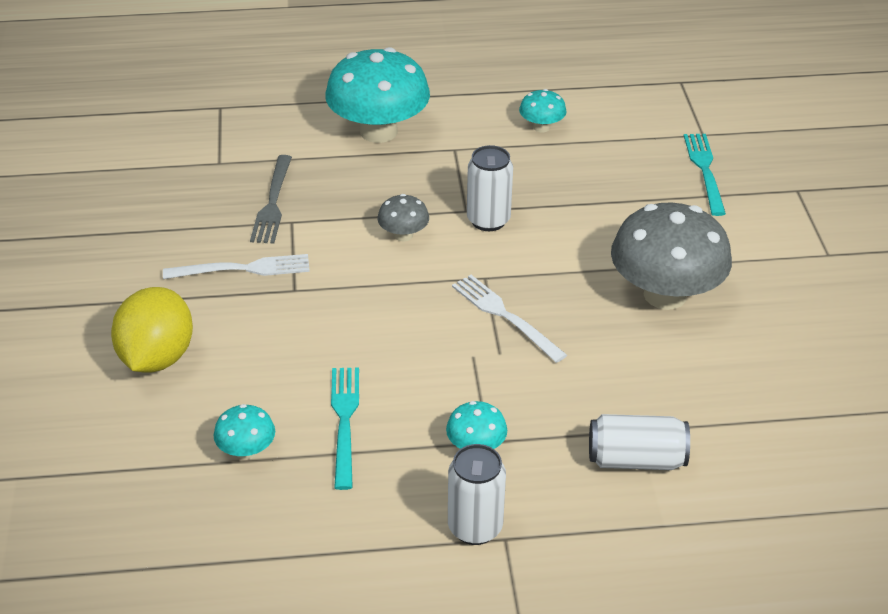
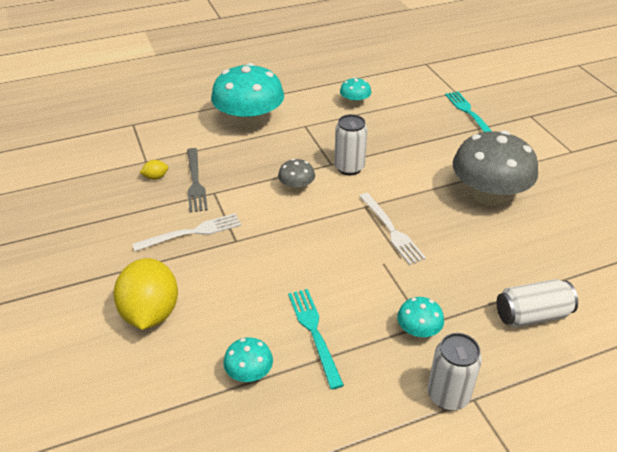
camera: 15 degrees left, 0 degrees up
white fork [452,275,567,363] -> white fork turned 150 degrees counterclockwise [359,193,426,265]
none -> yellow lemon [139,160,168,180]

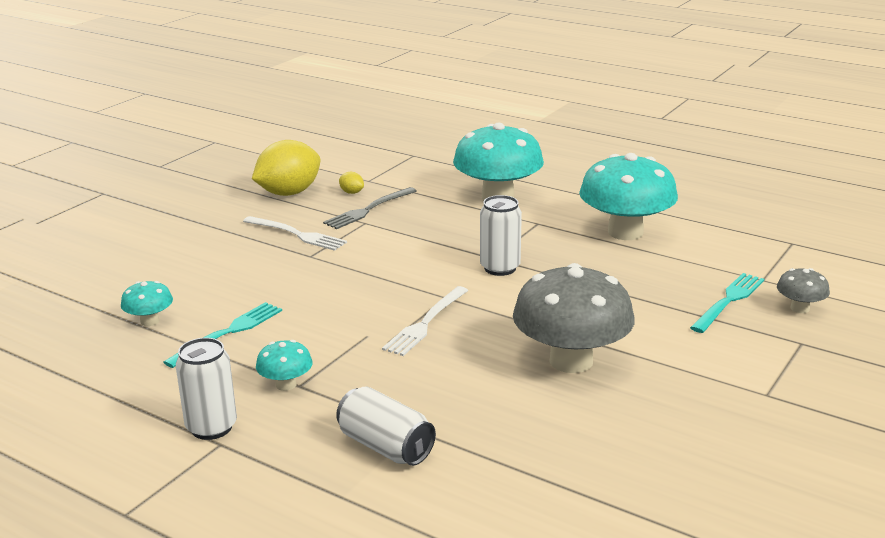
camera: 55 degrees right, 15 degrees down
yellow lemon [113,258,178,330] -> yellow lemon moved to [252,140,320,196]
grey mushroom [278,159,315,192] -> grey mushroom moved to [777,268,830,313]
turquoise mushroom [340,77,371,107] -> turquoise mushroom [579,153,678,240], size x2.18

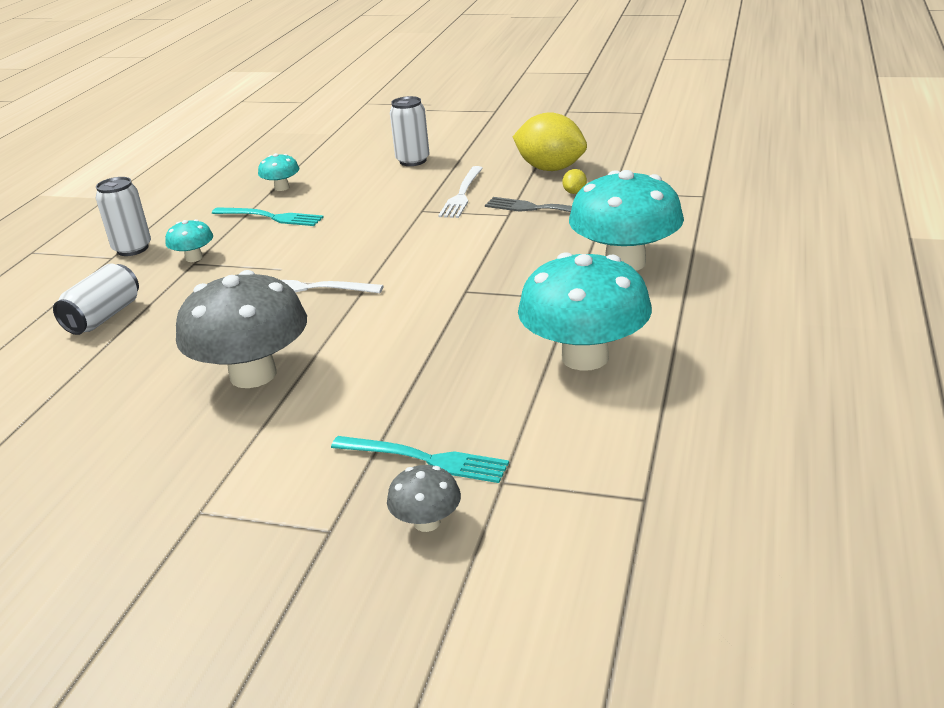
camera: 75 degrees right, 5 degrees up
white can [480,195,522,276] -> white can moved to [390,96,429,166]

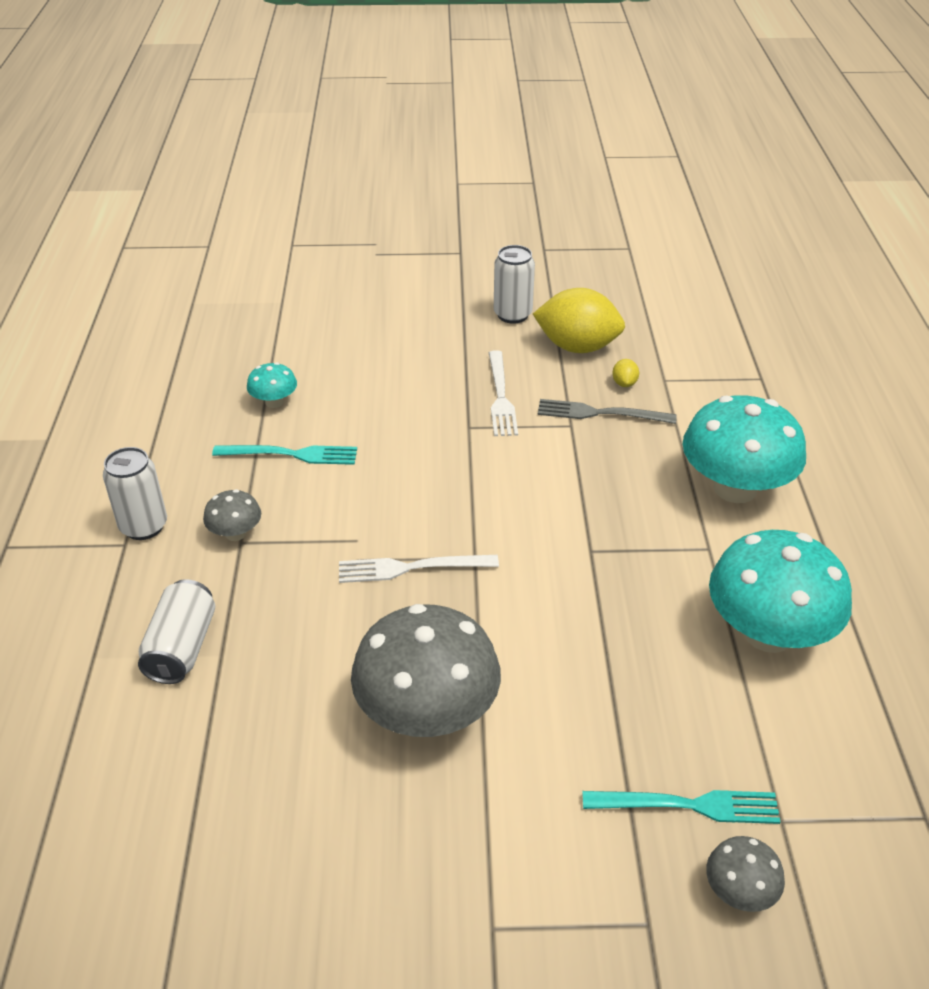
camera: 20 degrees left, 10 degrees up
turquoise mushroom [165,219,213,262] -> grey mushroom [203,489,261,541]
white can [390,96,429,166] -> white can moved to [494,245,535,324]

